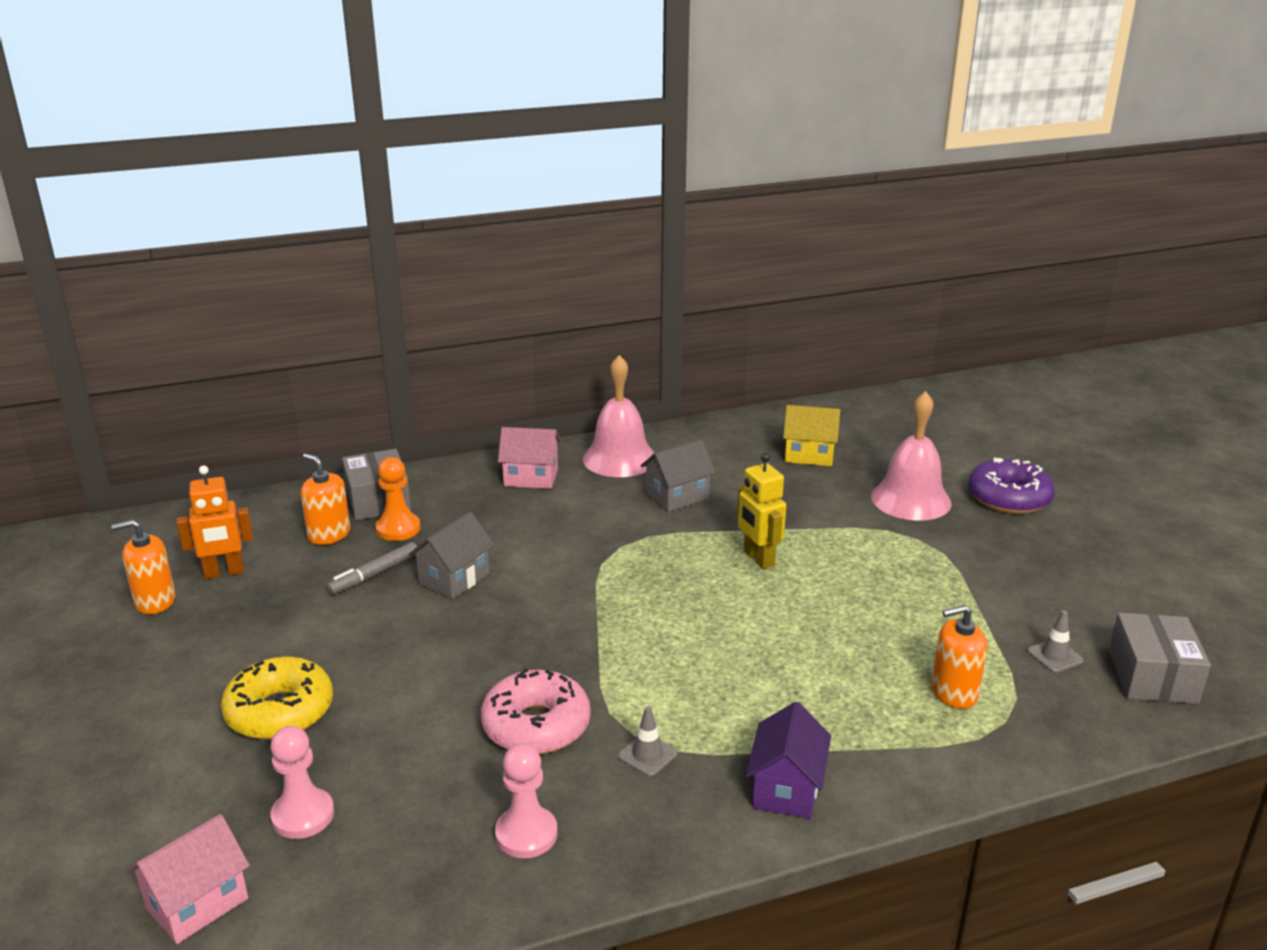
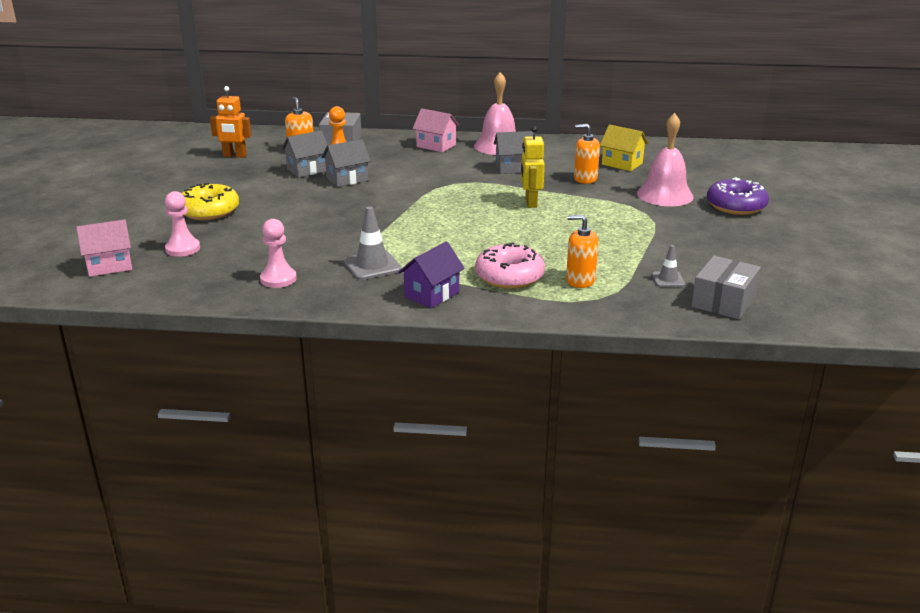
camera: 25 degrees right, 0 degrees up
orange soap dispenser [111,519,176,614] -> orange soap dispenser moved to [574,124,600,184]
grey marker [327,542,418,595] -> grey house [282,130,328,178]
pink donut [481,668,591,754] -> pink donut moved to [475,242,545,289]
grey traffic cone [618,706,678,777] -> grey traffic cone [343,206,402,280], size x1.72

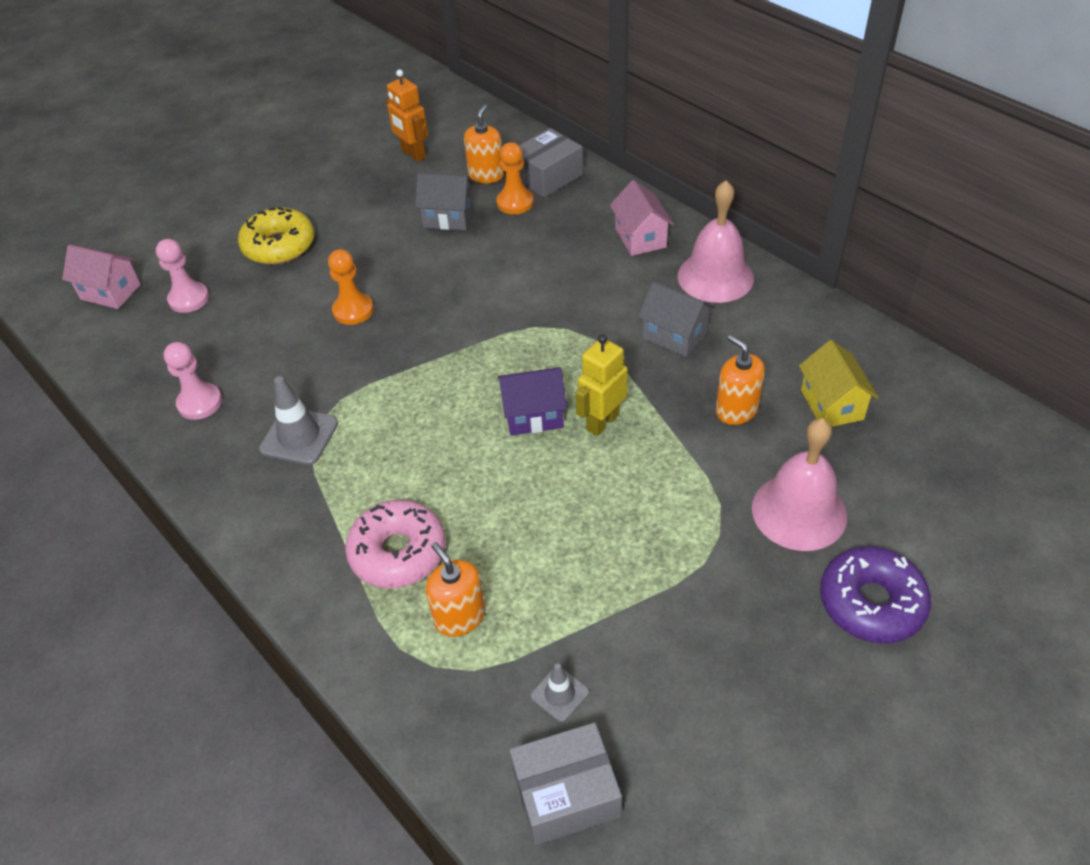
camera: 45 degrees right, 20 degrees up
grey house [322,139,371,187] -> none
purple house [398,242,465,308] -> purple house moved to [498,368,567,436]
none -> orange pawn [328,249,374,325]

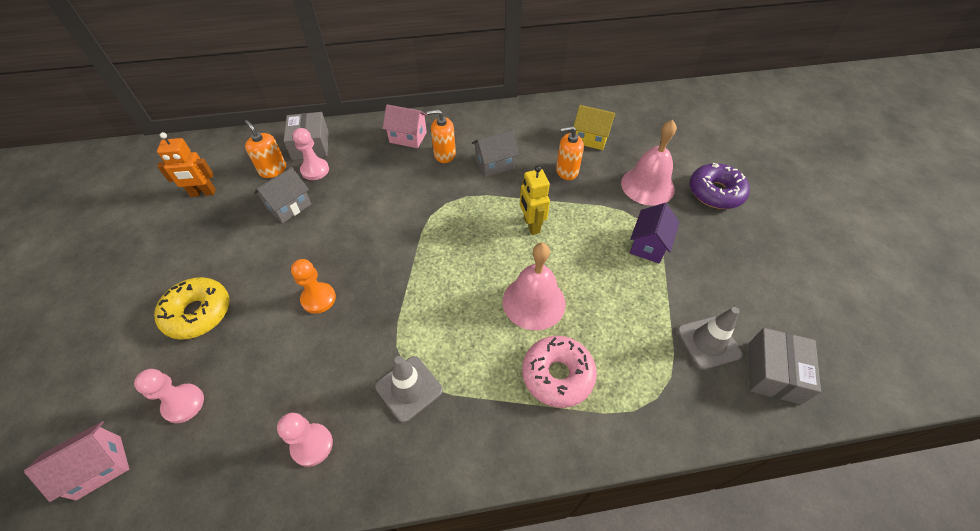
camera: 60 degrees left, 5 degrees up
orange soap dispenser [426,542,485,637] -> orange soap dispenser moved to [427,109,456,163]
orange pawn [496,142,534,214] -> pink pawn [293,128,329,180]
purple house [498,368,567,436] -> purple house moved to [630,203,680,263]
grey traffic cone [531,663,589,722] -> grey traffic cone [677,307,743,370], size x1.72
pink bell [678,180,754,303] -> pink bell moved to [503,243,566,330]

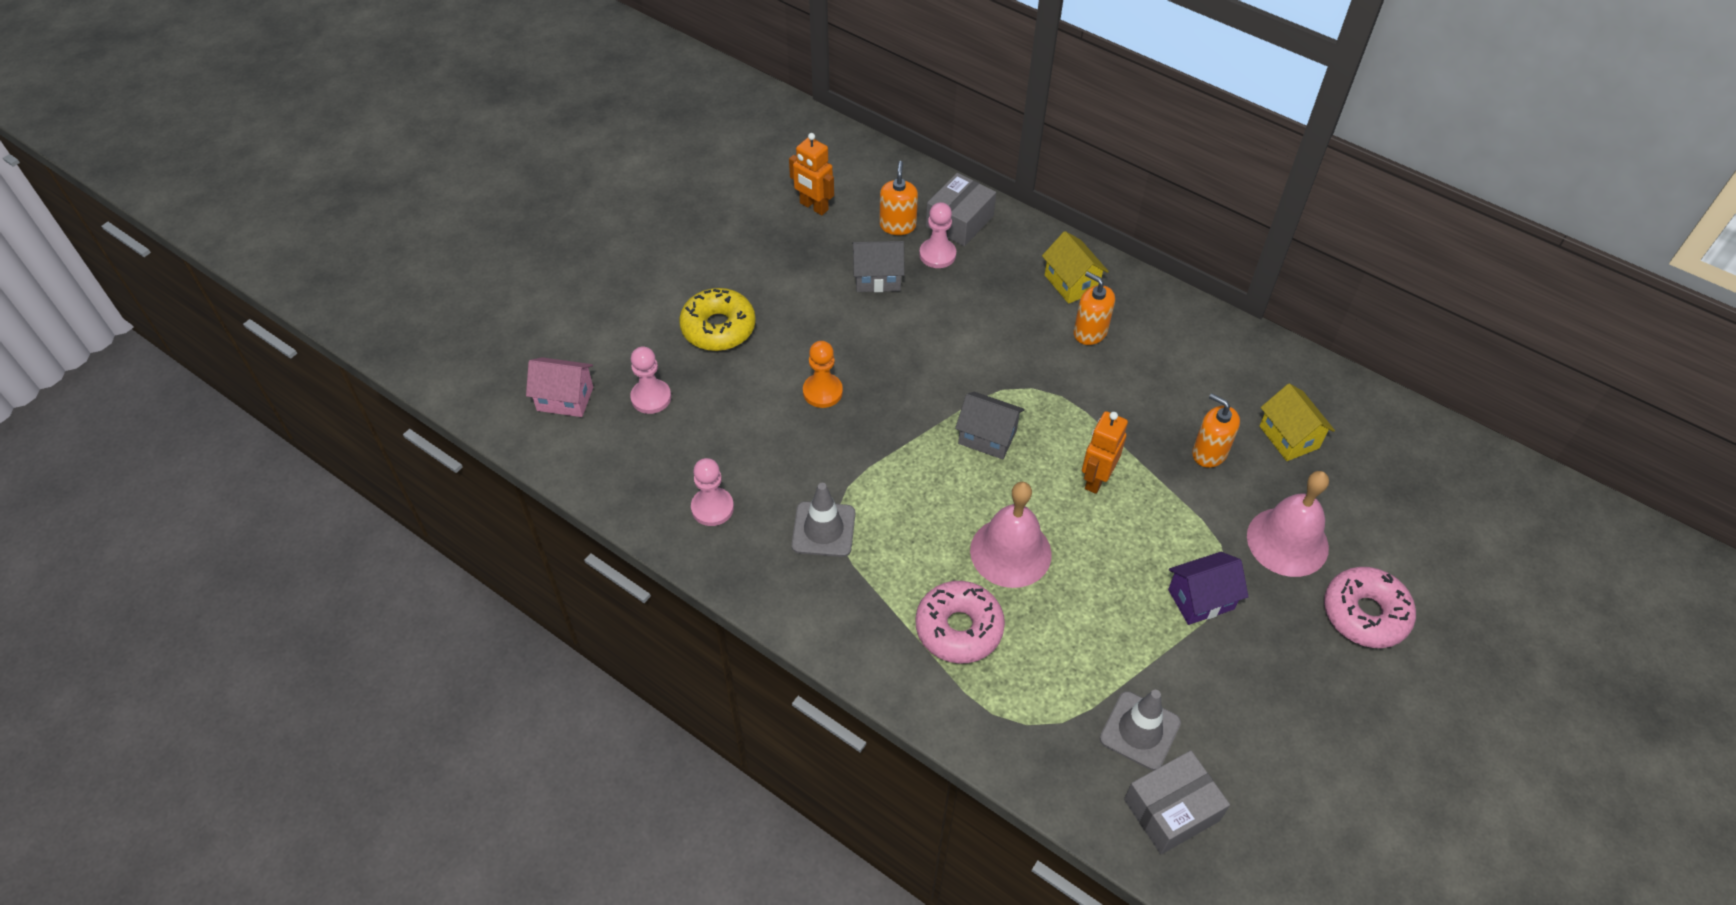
camera: 45 degrees right, 0 degrees up
pink house [383,104,428,148] -> yellow house [1042,231,1109,304]
grey house [472,130,519,177] -> grey house moved to [955,392,1025,459]
yellow robot [520,166,550,235] -> orange robot [1082,411,1128,494]
purple donut [690,163,750,209] -> pink donut [1324,567,1416,648]

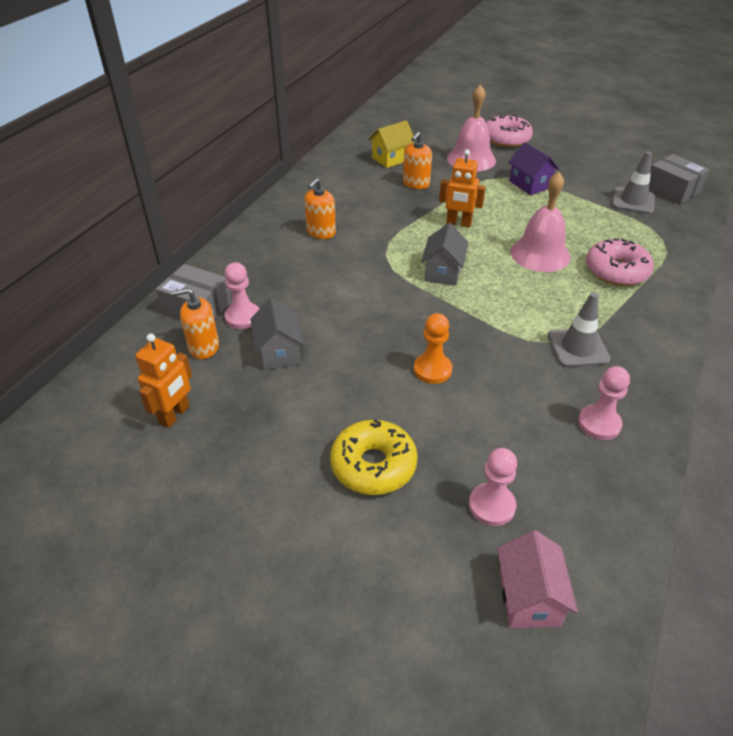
camera: 100 degrees left, 10 degrees down
yellow house [1042,231,1109,304] -> none

